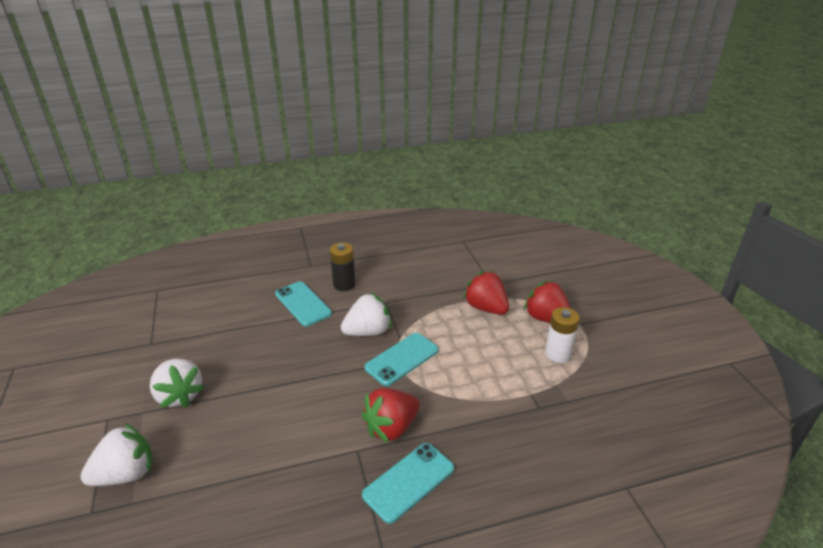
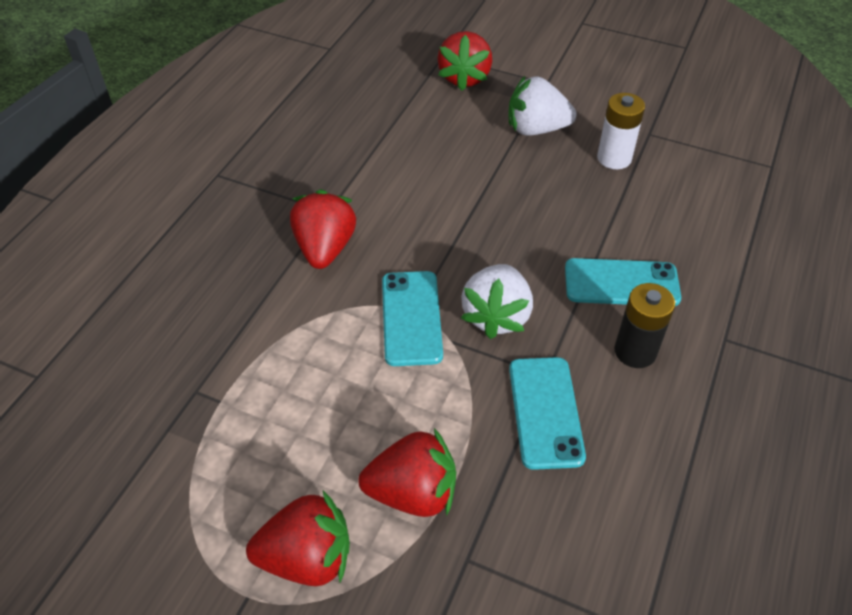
camera: 130 degrees right, 15 degrees up
white strawberry [80,423,153,486] -> red strawberry [437,31,492,91]
turquoise phone [362,443,454,524] -> turquoise phone moved to [509,357,586,470]
white battery [545,307,580,363] -> white battery moved to [597,93,645,169]

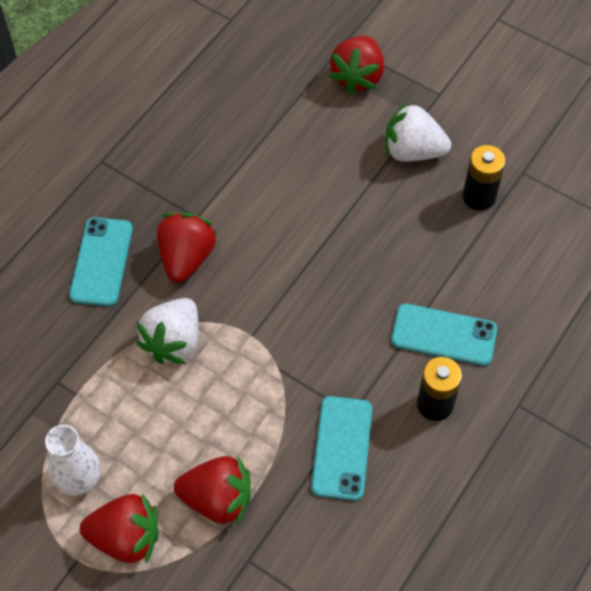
camera: 10 degrees right, 10 degrees up
turquoise phone [382,271,443,366] -> turquoise phone moved to [69,217,133,306]
white strawberry [461,264,533,339] -> white strawberry moved to [136,298,199,364]
white battery [597,93,645,169] -> black battery [463,145,506,211]
none -> white vase [45,425,101,496]

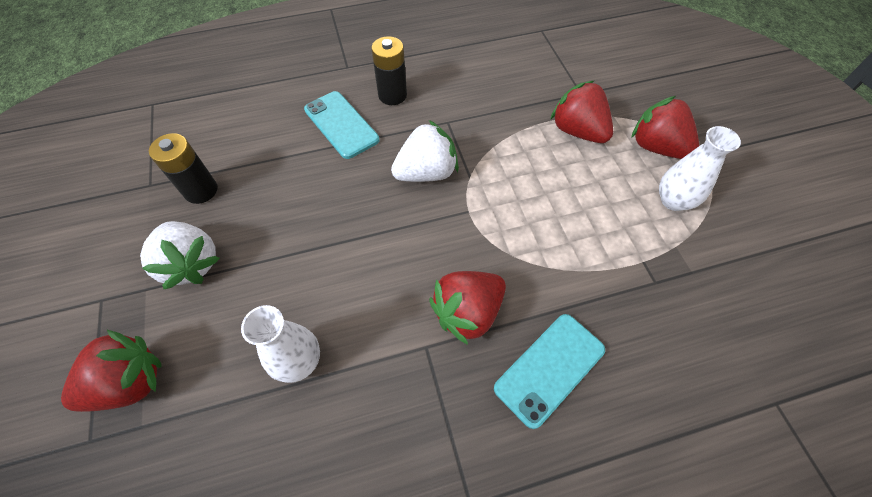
camera: 140 degrees left, 0 degrees up
white strawberry [136,298,199,364] -> white strawberry moved to [391,120,459,182]
turquoise phone [311,396,372,501] -> none
none -> white vase [241,305,320,383]

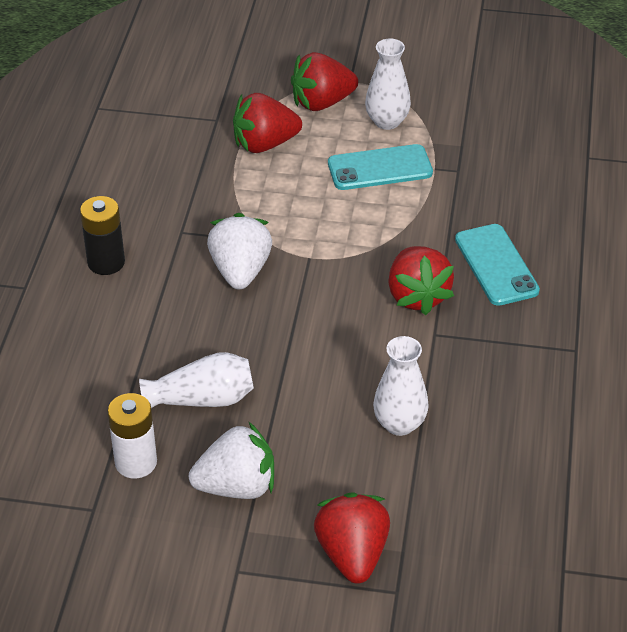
camera: 65 degrees left, 15 degrees down
black battery [149,133,218,204] -> white battery [107,393,157,479]
turquoise phone [304,91,379,159] -> turquoise phone moved to [328,144,433,190]
none -> white vase [139,352,254,408]

